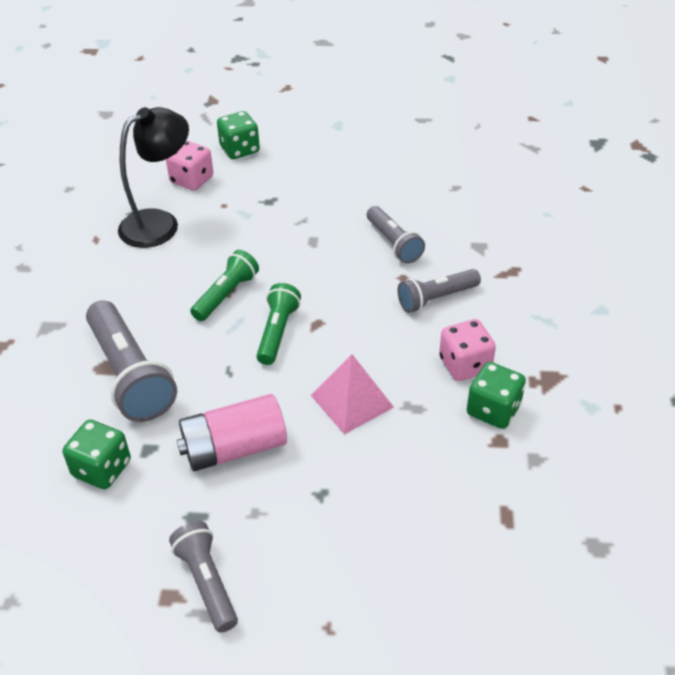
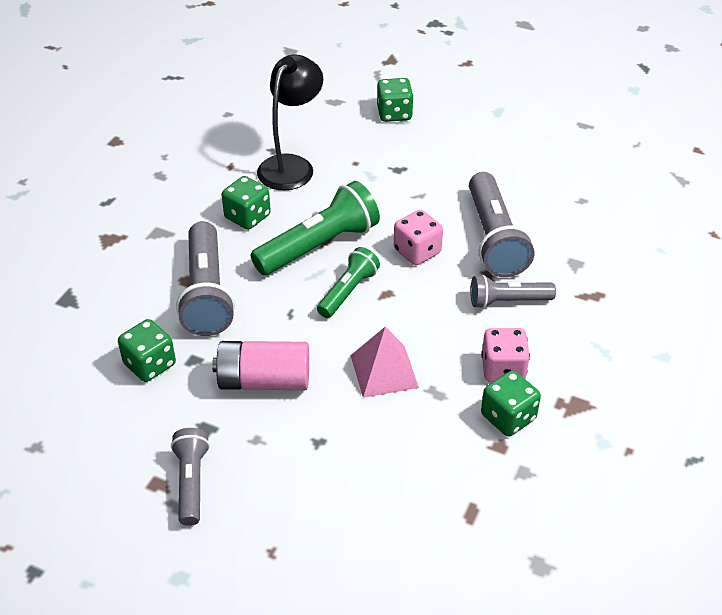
camera: 20 degrees right, 0 degrees up
black lamp [118,107,189,248] -> black lamp turned 45 degrees counterclockwise [257,55,323,190]
pink dice [166,140,213,191] -> pink dice moved to [394,210,443,265]
green flashlight [190,250,259,321] -> green flashlight [251,181,380,275], size x1.68
grey flashlight [367,206,425,264] -> grey flashlight [469,172,534,277], size x1.68
none -> green dice [222,176,271,230]

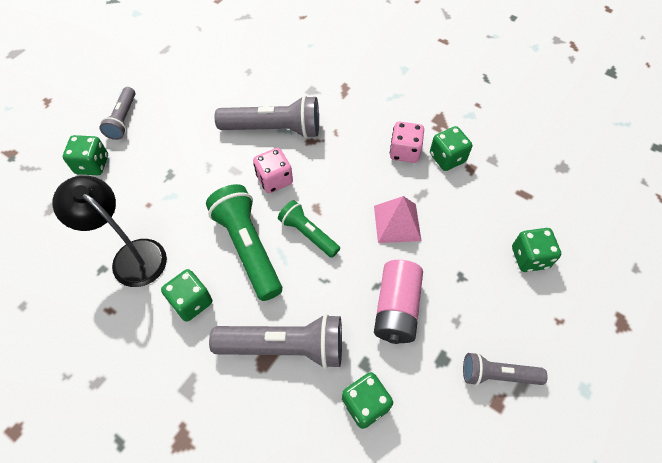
camera: 80 degrees left, 15 degrees up
grey flashlight [470,275,556,309] -> grey flashlight moved to [99,87,135,140]
none -> green dice [512,228,561,272]

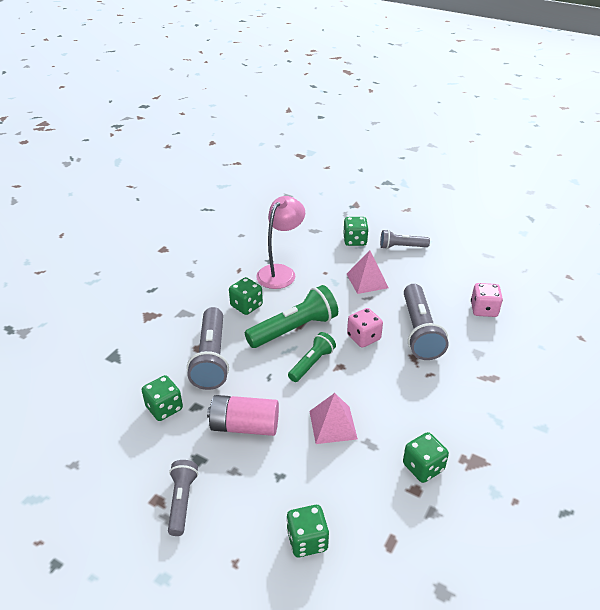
camera: 85 degrees right, 20 degrees down
black lamp [52,175,167,287] -> pink lamp [256,196,305,289]
pink dice [390,122,424,163] -> pink dice moved to [471,283,503,317]
none -> pink pyramid [347,250,389,294]

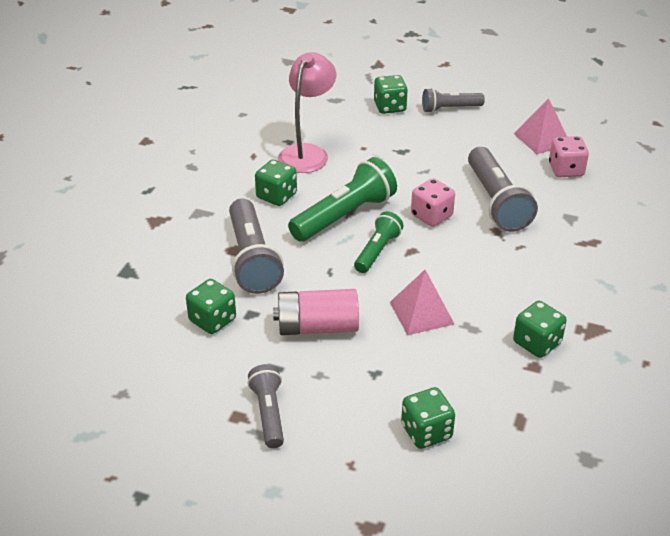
camera: 10 degrees left, 0 degrees up
pink pyramid [347,250,389,294] -> pink pyramid moved to [514,98,567,154]

